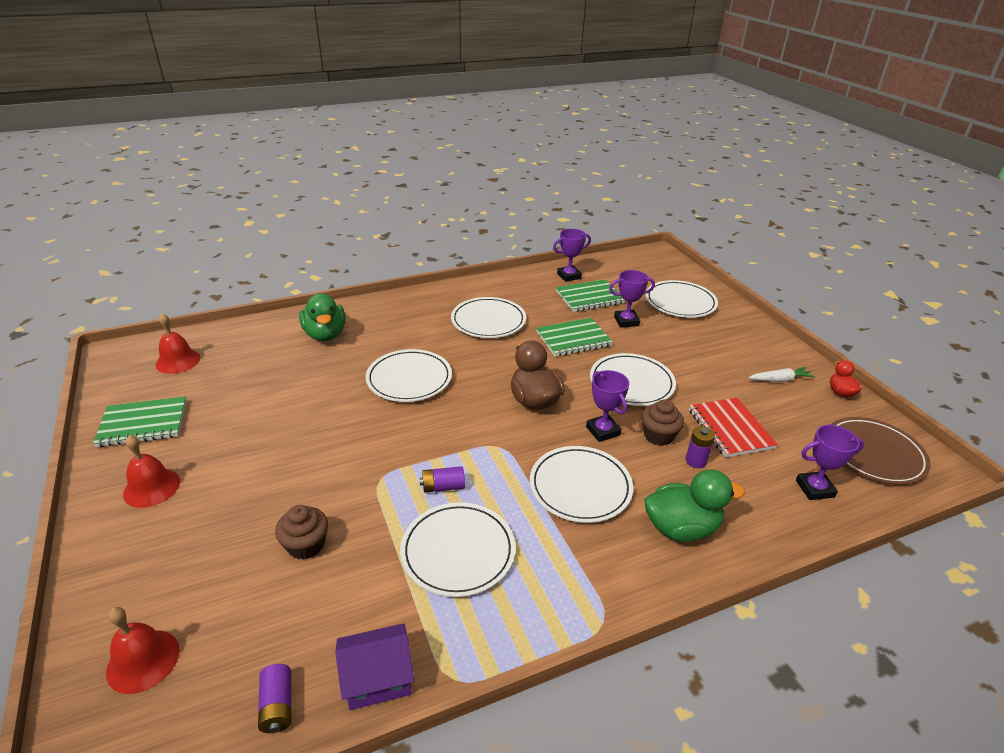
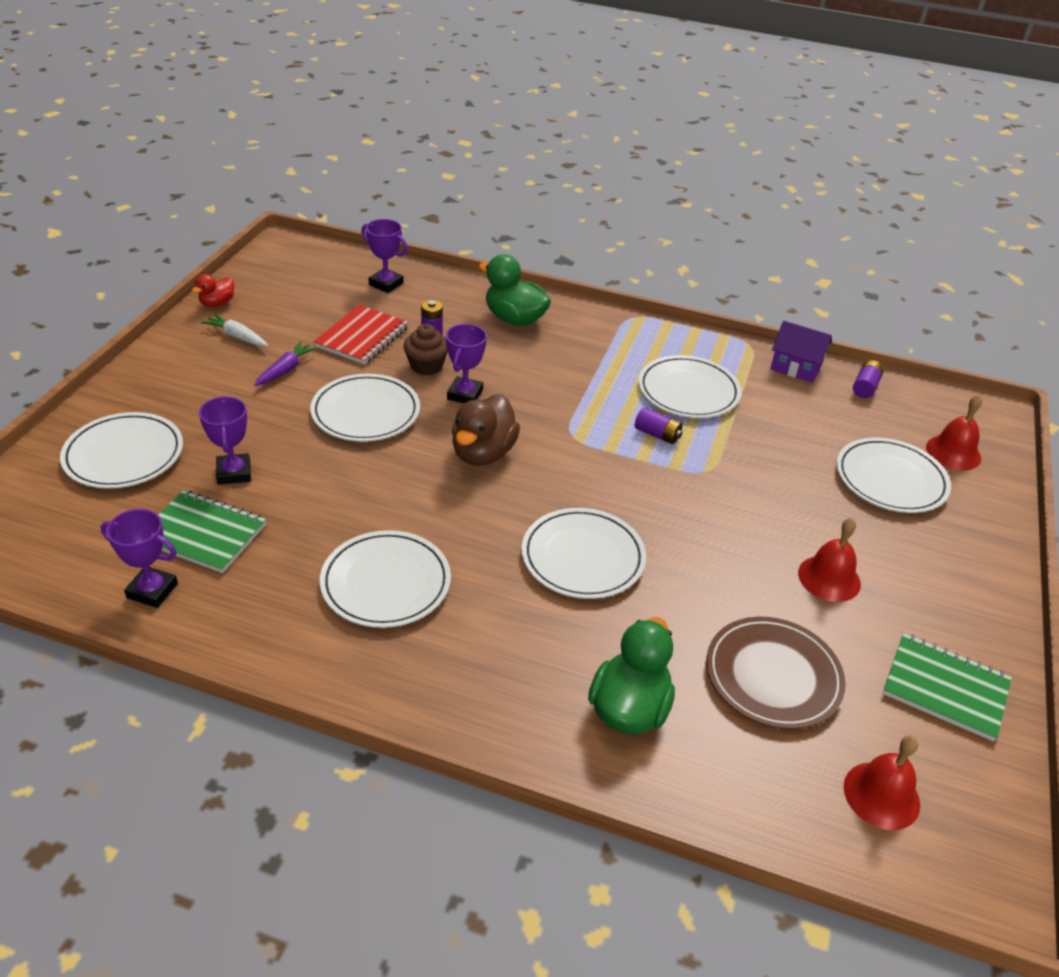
camera: 140 degrees left, 5 degrees up
red bell [123,435,180,508] -> red bell moved to [798,518,861,602]
brown cupcake [275,505,328,560] -> none
white plate [530,446,633,523] -> white plate moved to [836,437,951,513]
green notebook [536,318,613,357] -> none
purple trophy [609,270,655,327] -> purple trophy turned 45 degrees clockwise [199,396,251,485]
brown plate [831,417,931,485] -> brown plate moved to [706,617,846,729]
none -> purple carrot [254,341,317,386]

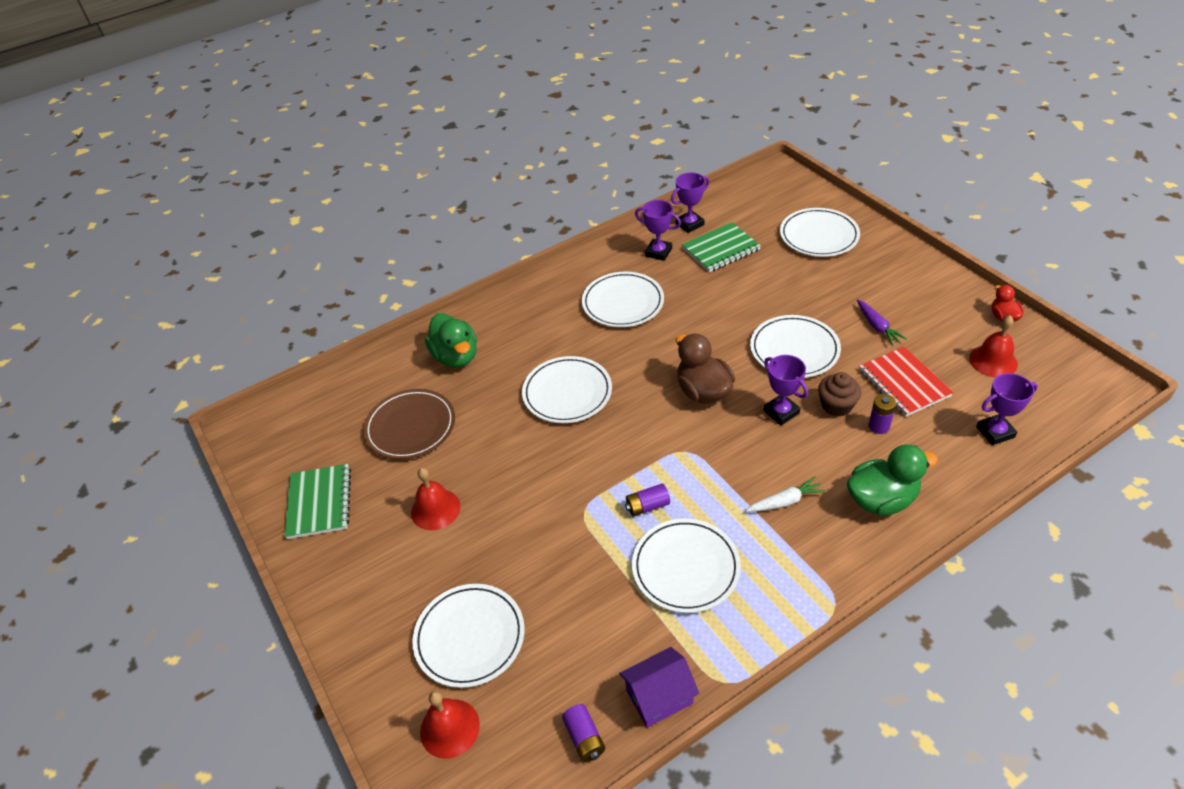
camera: 135 degrees right, 5 degrees up
purple trophy [199,396,251,485] -> purple trophy moved to [635,200,681,261]
white carrot [201,314,268,346] -> white carrot moved to [746,477,825,512]
red bell [844,736,920,830] -> red bell moved to [969,315,1018,378]
green notebook [883,633,1012,742] -> green notebook turned 75 degrees counterclockwise [285,464,351,539]

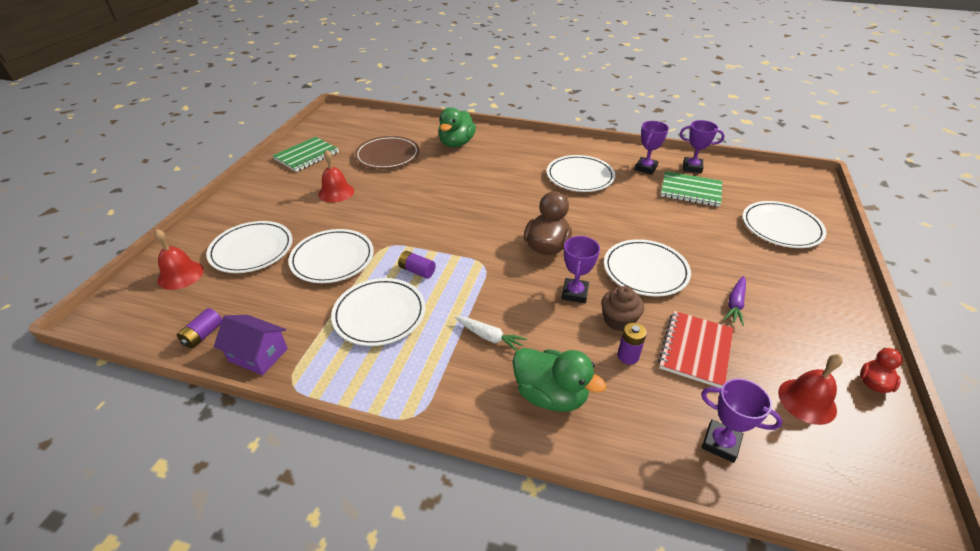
camera: 45 degrees right, 5 degrees down
white plate [522,356,612,423] -> white plate moved to [288,229,374,283]
purple trophy [635,200,681,261] -> purple trophy turned 45 degrees clockwise [635,121,669,175]

